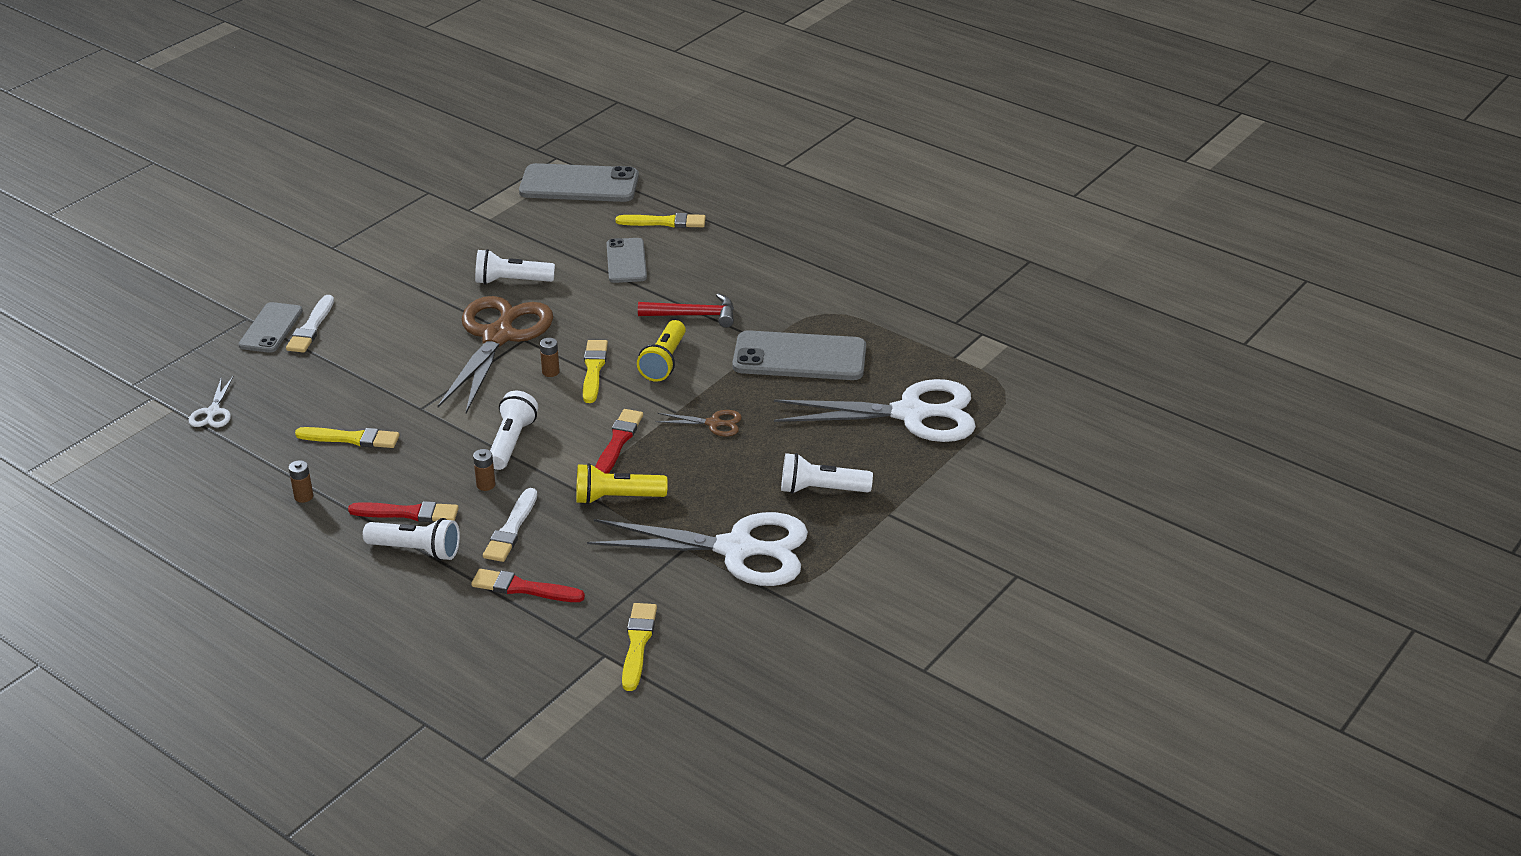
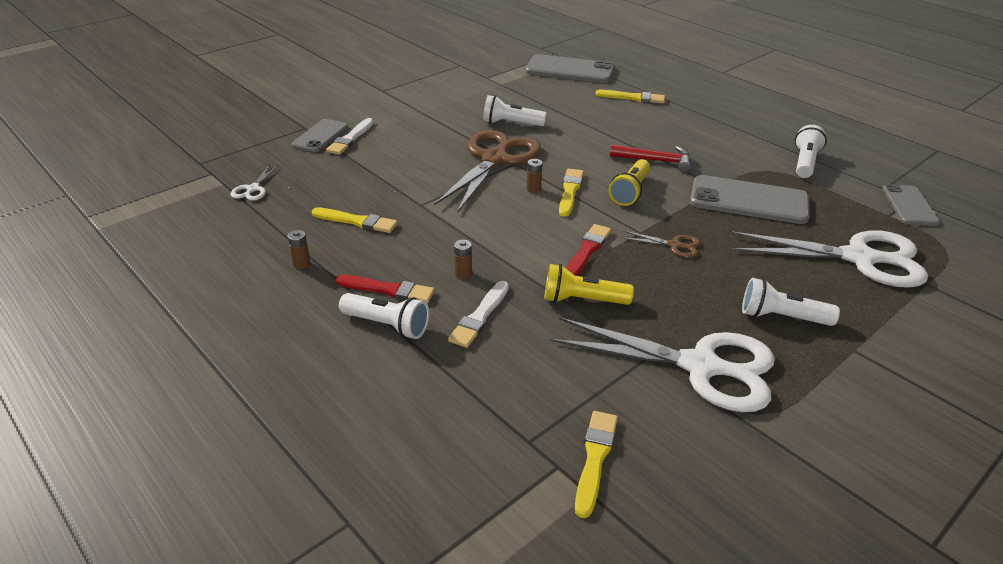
camera: 10 degrees right, 0 degrees up
red brush [471,569,585,602] -> none
white flashlight [490,391,538,470] -> white flashlight moved to [795,125,827,178]
grey phone [607,238,647,283] -> grey phone moved to [882,184,940,226]

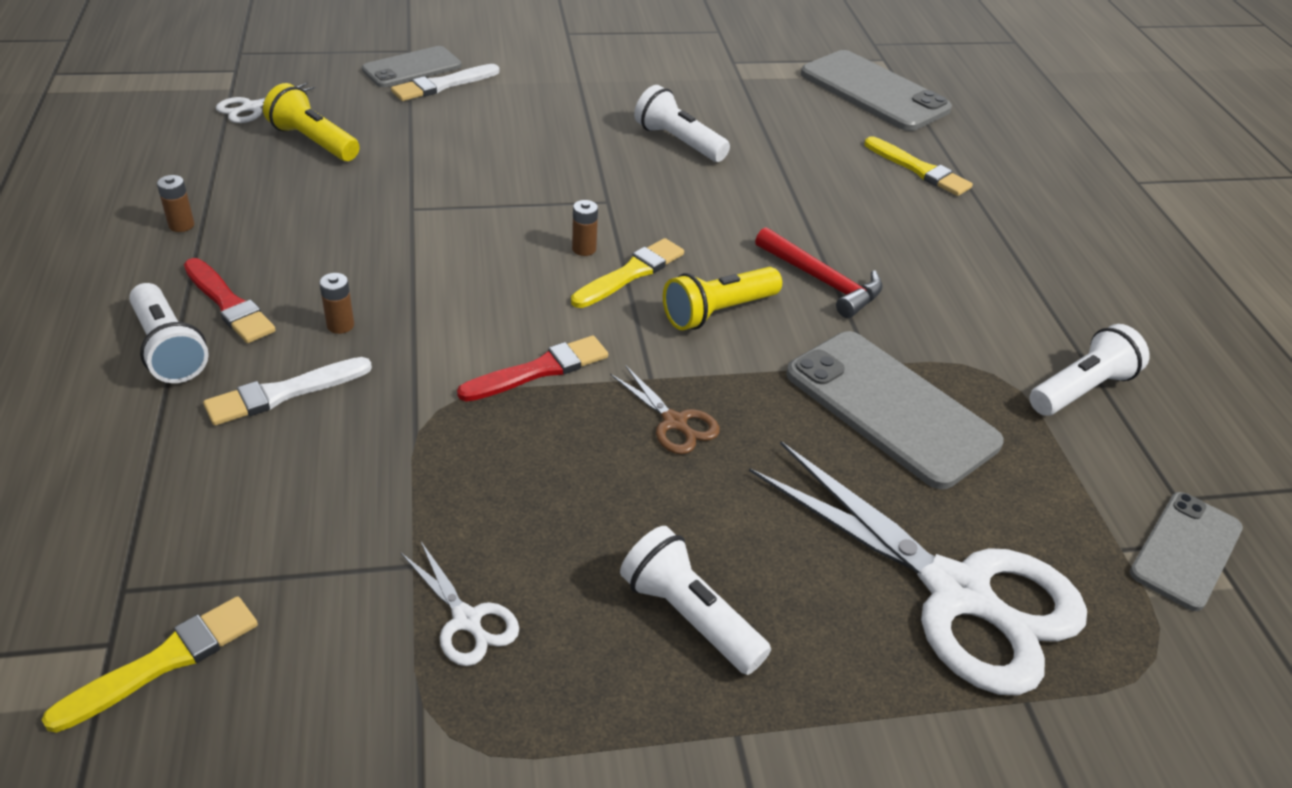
camera: 30 degrees right, 5 degrees up
yellow brush [312,207,398,233] -> none
brown scissors [434,130,541,213] -> none
yellow flashlight [544,264,634,305] -> yellow flashlight moved to [263,83,360,161]
white scissors [551,317,775,412] -> white scissors [401,542,519,666], size x0.42

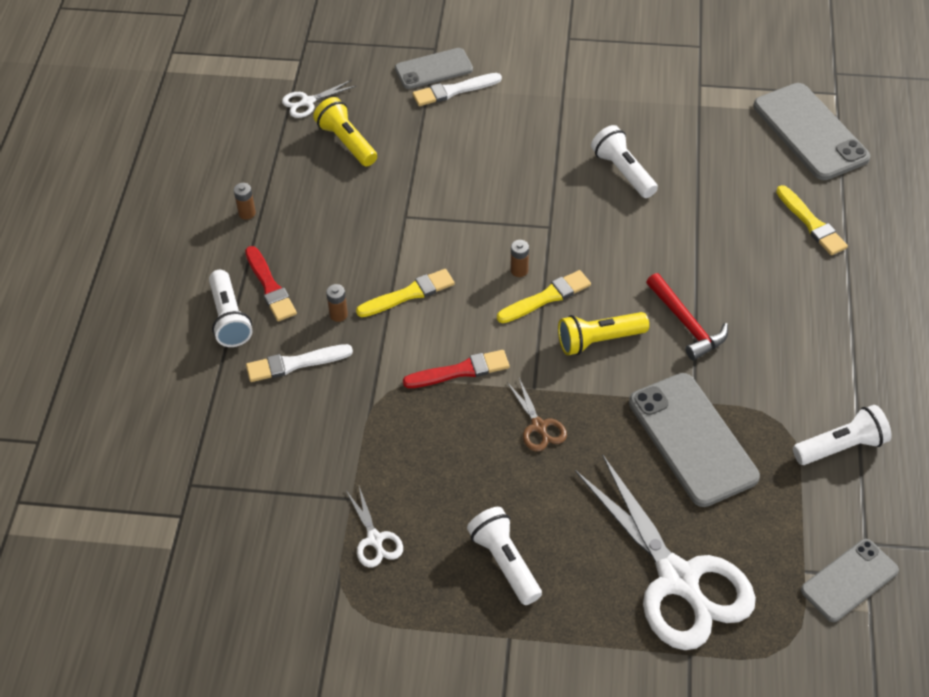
camera: 20 degrees right, 10 degrees up
yellow brush [42,596,258,733] -> yellow brush moved to [356,269,455,317]

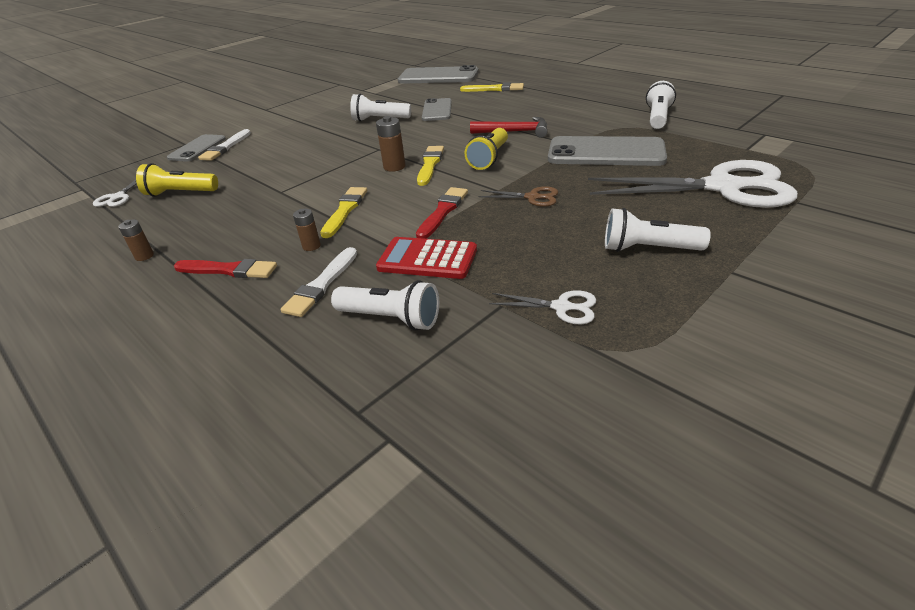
camera: 50 degrees left, 15 degrees down
white flashlight [209,270,252,347] -> white flashlight moved to [331,280,439,331]
brown battery [511,240,529,277] -> brown battery [376,116,406,172], size x1.53
grey phone [801,539,899,622] -> grey phone moved to [422,98,452,121]
none -> red calculator [376,237,477,279]

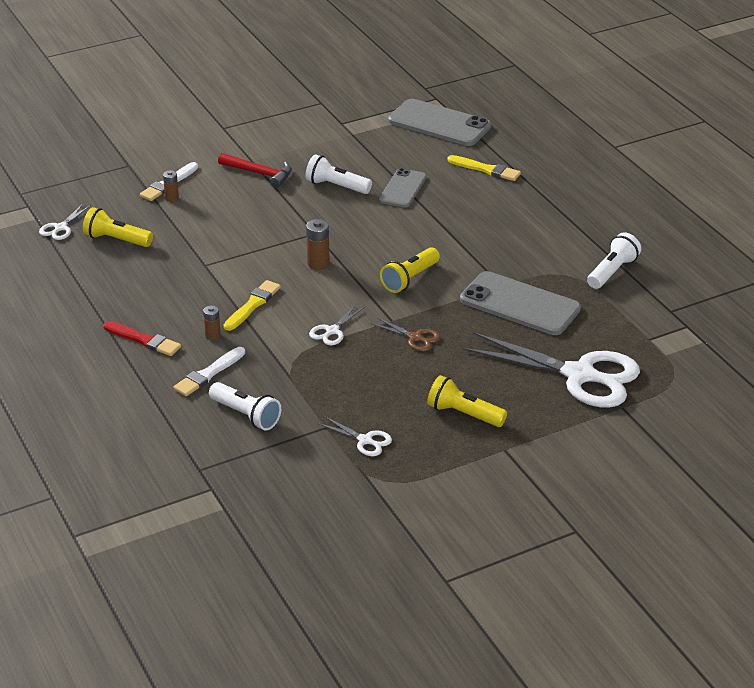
camera: 15 degrees right, 0 degrees up
brown battery [118,219,154,261] -> brown battery moved to [163,170,179,202]
grey phone [167,134,226,162] -> none
red calculator [376,237,477,279] -> none
red brush [416,187,468,239] -> white scissors [309,305,365,345]
yellow brush [417,146,444,186] -> none
red hammer [470,117,547,138] -> red hammer moved to [218,153,292,188]
white flashlight [605,208,711,252] -> yellow flashlight [427,375,507,427]

